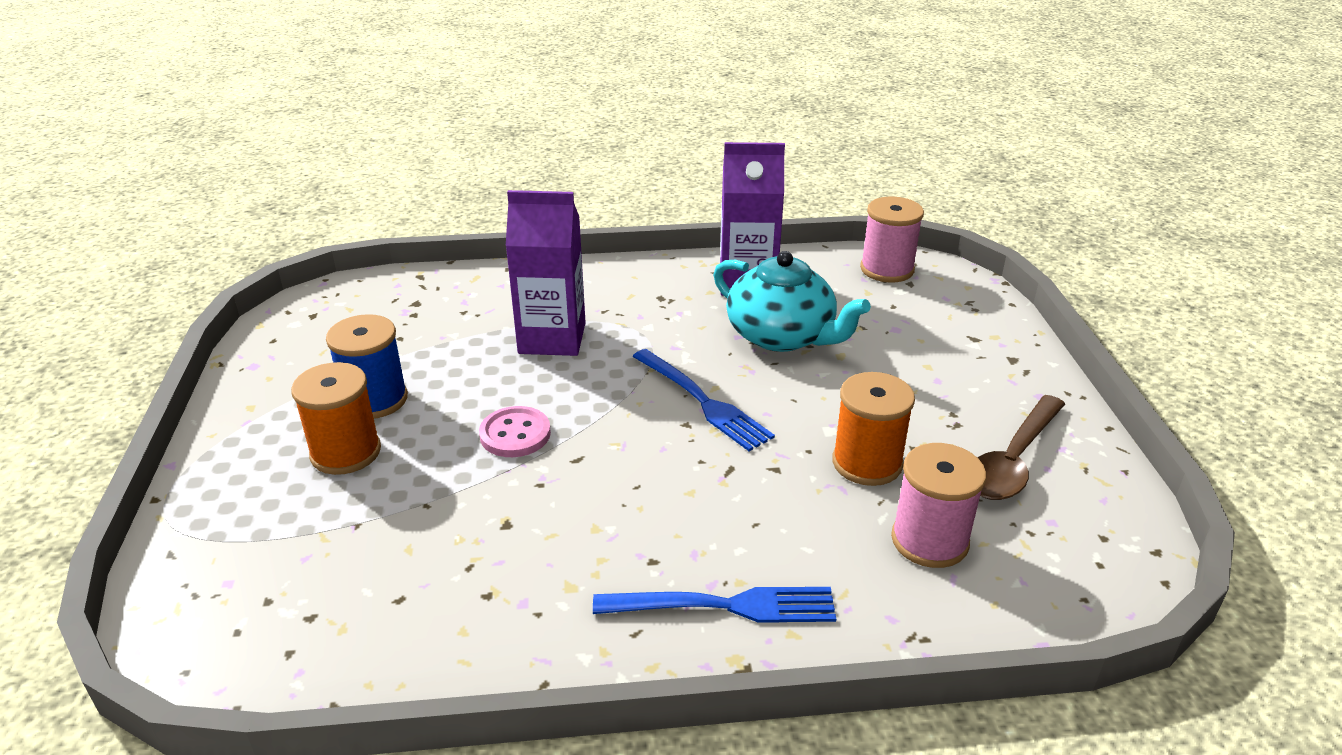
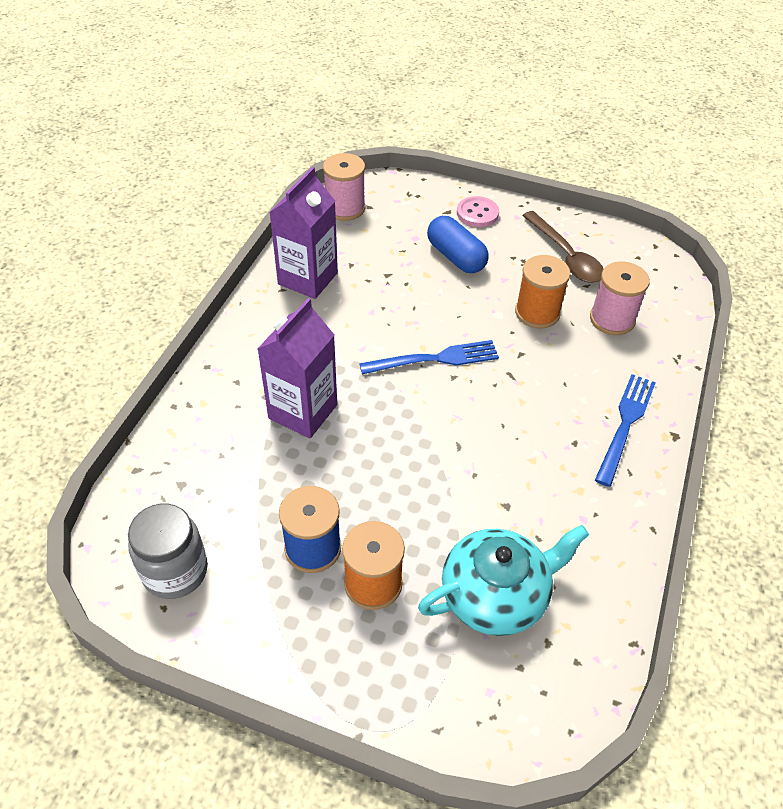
camera: 65 degrees left, 15 degrees up
pink button [479,406,551,457] -> pink button moved to [457,196,499,227]
turquoise teapot [713,251,871,352] -> turquoise teapot moved to [418,525,589,636]
none -> grey jar [128,503,208,599]
none -> blue capsule [427,216,489,273]

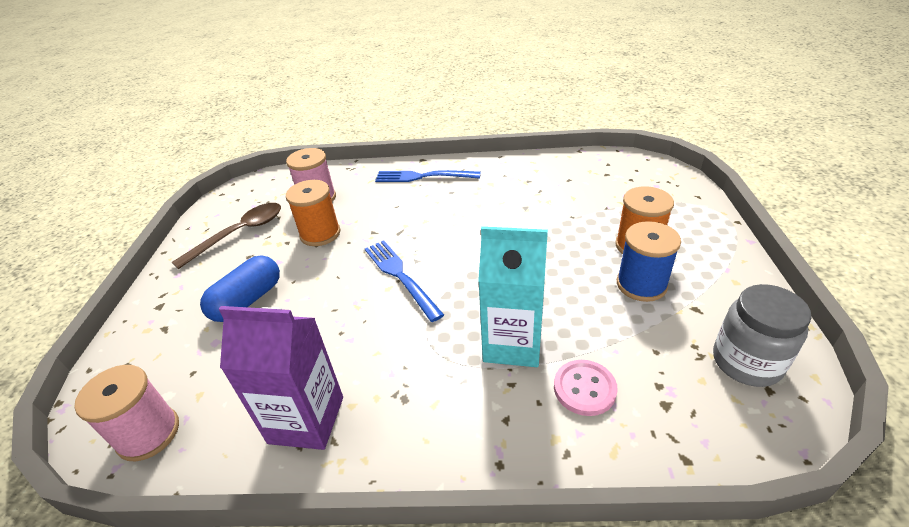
camera: 105 degrees left, 10 degrees down
purple carton [258,298,337,438] -> turquoise carton [478,226,548,367]
turquoise teapot [418,525,589,636] -> none
pink button [457,196,499,227] -> pink button moved to [554,360,618,416]

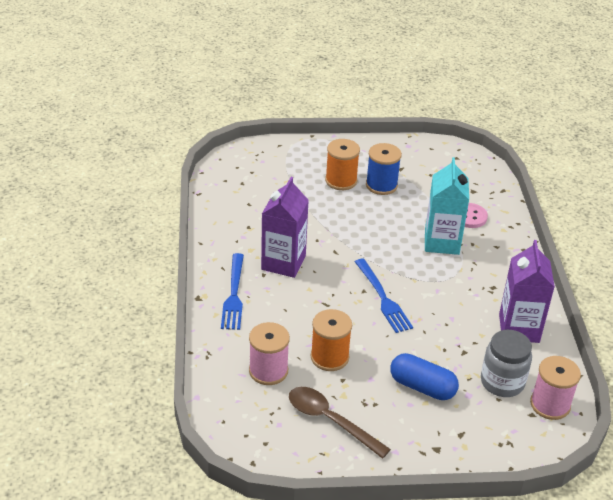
camera: 100 degrees left, 0 degrees up
blue fork [365,240,444,322] -> blue fork turned 75 degrees counterclockwise [355,259,413,333]
grey jar [713,284,811,387] -> grey jar moved to [481,330,532,397]
none -> purple carton [261,177,309,278]

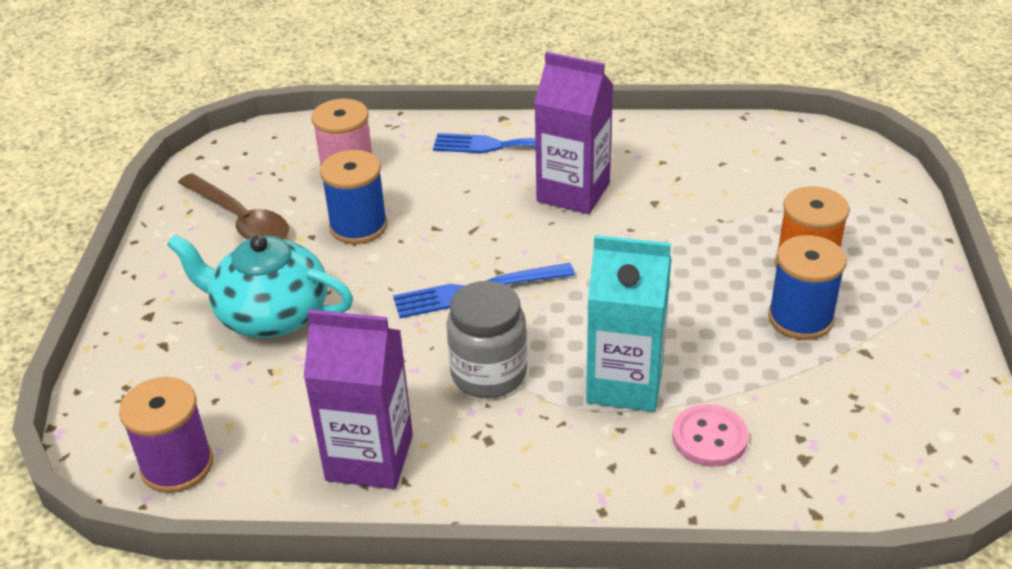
camera: 100 degrees right, 0 degrees up
brown spoon [289,387,391,459] -> brown spoon turned 90 degrees clockwise [178,173,289,239]
orange spool [310,309,352,371] -> blue spool [320,150,388,244]
blue capsule [390,353,459,400] -> turquoise teapot [167,234,353,338]
grey jar [481,330,532,397] -> grey jar moved to [446,281,527,398]
pink spool [530,356,581,420] -> purple spool [119,377,213,493]

